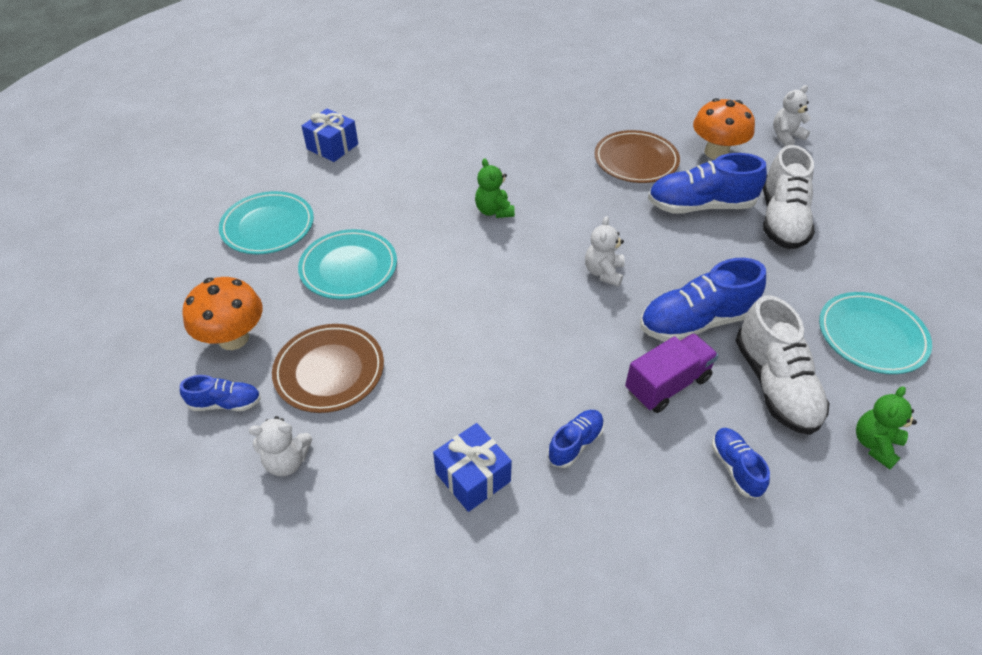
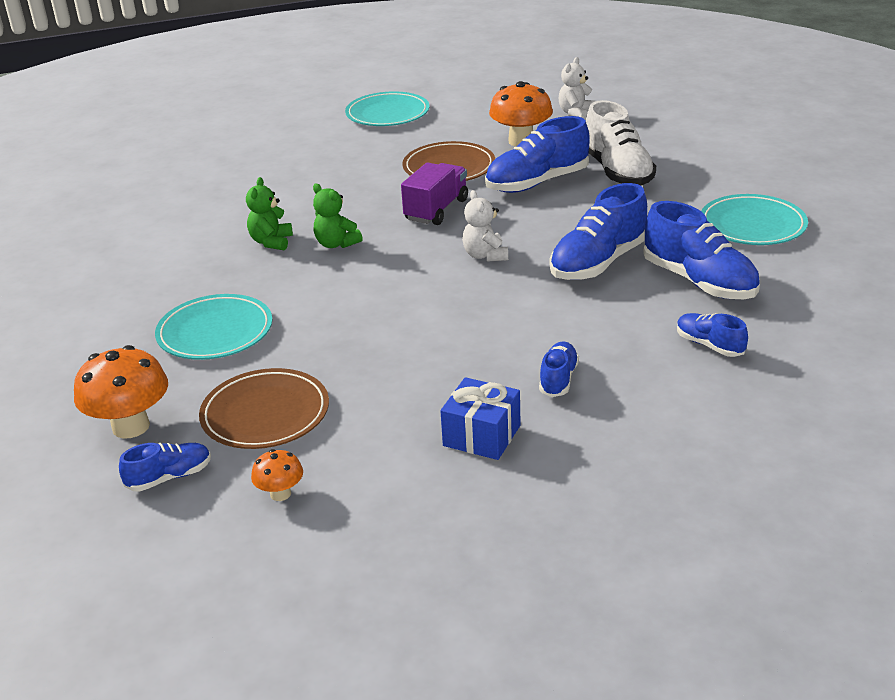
camera: 25 degrees left, 15 degrees down
turquoise plate [219,191,314,254] -> turquoise plate moved to [345,92,429,126]
white teddy bear [249,416,312,476] -> orange mushroom [251,449,303,501]
blue gift [302,109,358,162] -> none
purple truck [625,333,718,413] -> purple truck moved to [401,162,468,225]
white shoe [736,296,830,435] -> blue shoe [643,201,760,299]
green teddy bear [856,386,917,469] -> green teddy bear moved to [246,177,293,250]

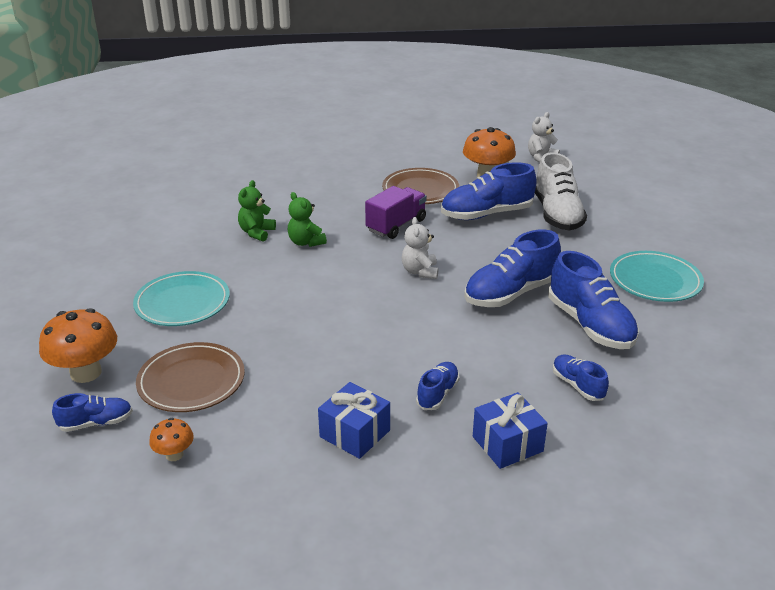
camera: 10 degrees right, 0 degrees up
turquoise plate [345,92,429,126] -> none
none -> blue gift [473,392,548,469]

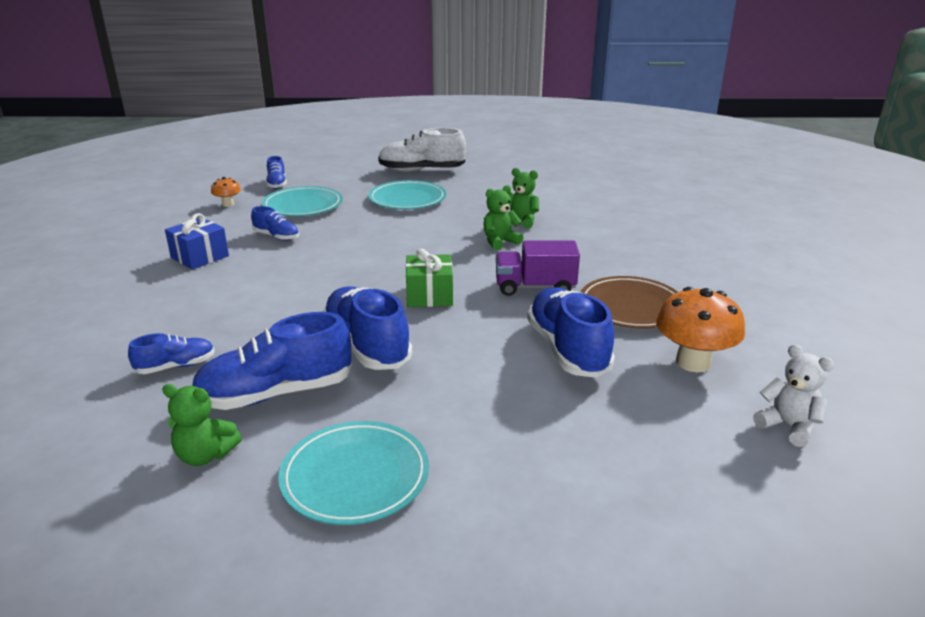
camera: 95 degrees right, 5 degrees down
orange mushroom [39,308,117,383] -> none
brown plate [136,342,245,412] -> turquoise plate [262,186,343,216]
purple truck [365,186,427,239] -> purple truck turned 135 degrees clockwise [496,241,580,296]
white teddy bear [402,217,438,279] -> green gift [406,249,453,307]
blue shoe [416,362,460,410] -> blue shoe moved to [251,206,299,241]
blue gift [473,392,548,469] -> none
white shoe [535,152,587,230] -> white shoe moved to [378,128,466,172]
none -> green teddy bear [162,384,242,466]

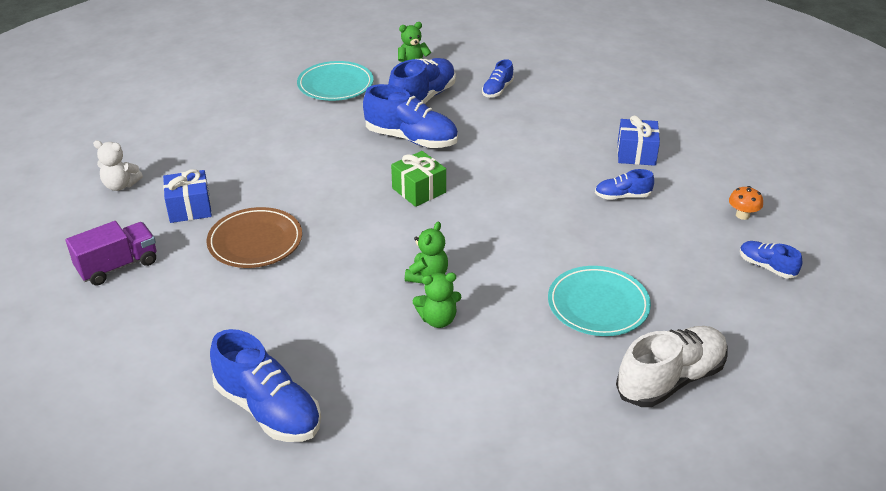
camera: 145 degrees right, 10 degrees up
turquoise plate [262,186,343,216] -> none
purple truck [496,241,580,296] -> purple truck moved to [66,221,156,286]
blue shoe [527,287,615,378] -> blue shoe moved to [210,329,321,442]
orange mushroom [656,287,745,372] -> blue gift [163,169,212,223]

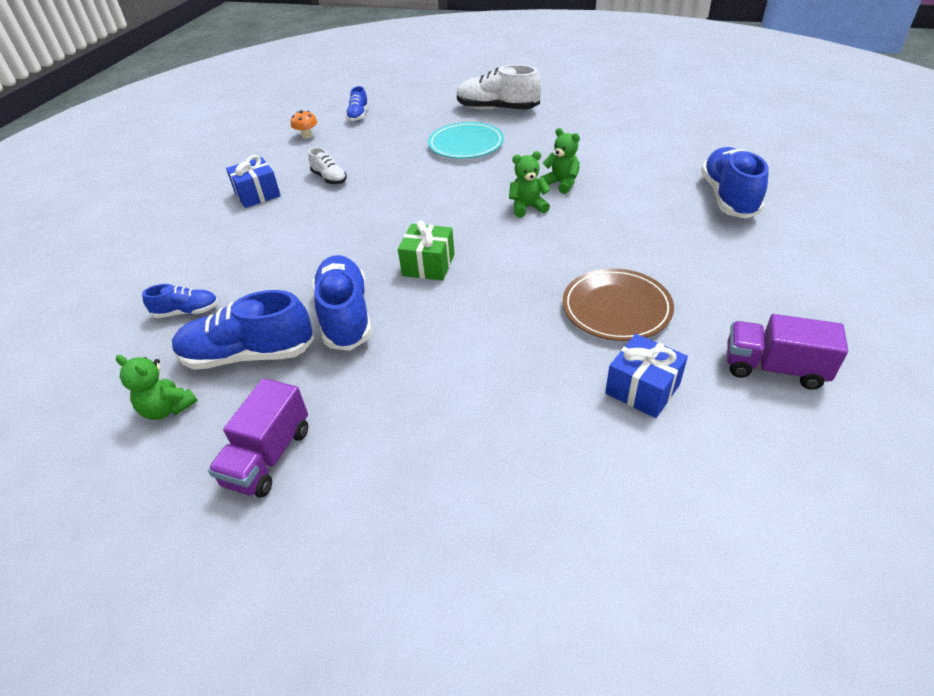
camera: 125 degrees left, 5 degrees up
white teddy bear [93,140,143,191] -> none
turquoise plate [297,61,374,101] -> purple truck [208,378,308,498]
blue shoe [595,169,654,200] -> white shoe [308,147,347,184]

